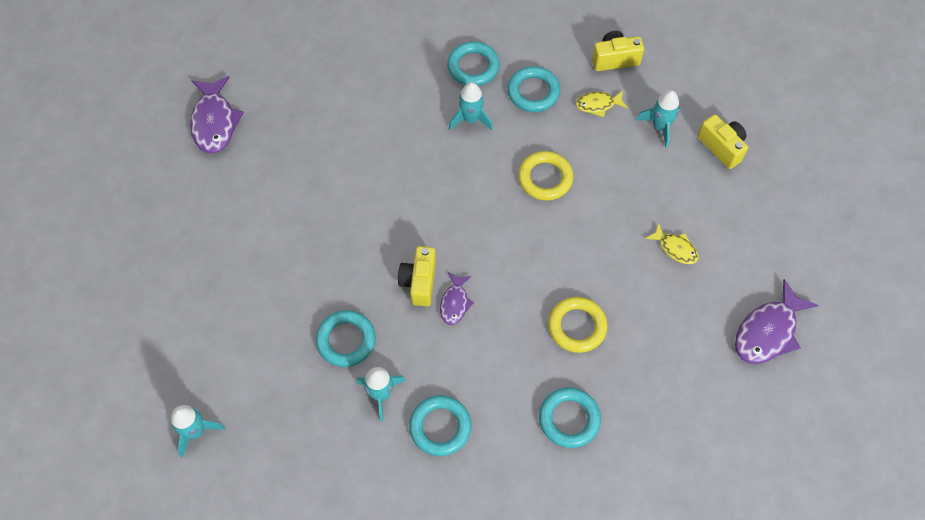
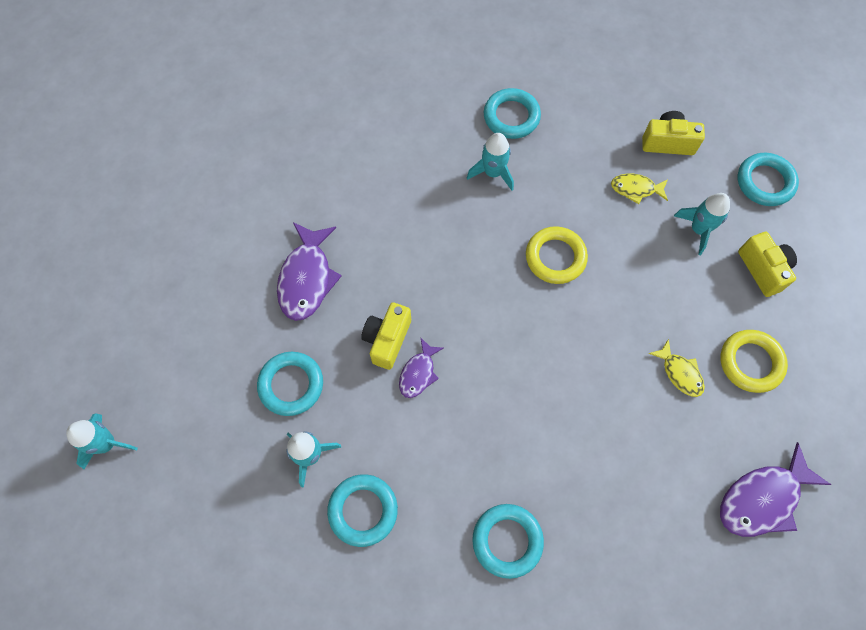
camera: 15 degrees right, 5 degrees up
purple fish [190,76,244,154] -> purple fish moved to [277,222,342,321]
turquoise ring [507,66,560,112] -> turquoise ring moved to [738,153,799,206]
yellow ring [548,297,608,353] -> yellow ring moved to [720,330,788,393]

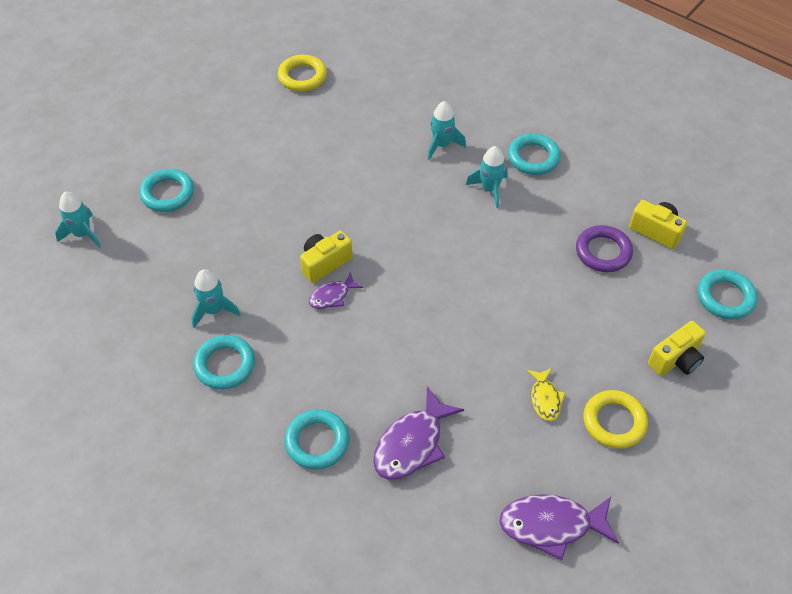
camera: 30 degrees right, 15 degrees down
turquoise ring [257,352,323,416] -> turquoise ring moved to [139,169,194,212]
purple fish [277,222,342,321] -> purple fish moved to [373,386,464,480]
yellow ring [526,226,588,284] -> yellow ring moved to [278,55,327,91]
yellow fish [611,174,668,204] -> purple ring [576,225,633,272]
turquoise rocket [674,193,730,255] -> turquoise rocket moved to [428,101,466,160]
yellow camera [738,232,797,297] -> yellow camera turned 45 degrees clockwise [648,321,706,376]

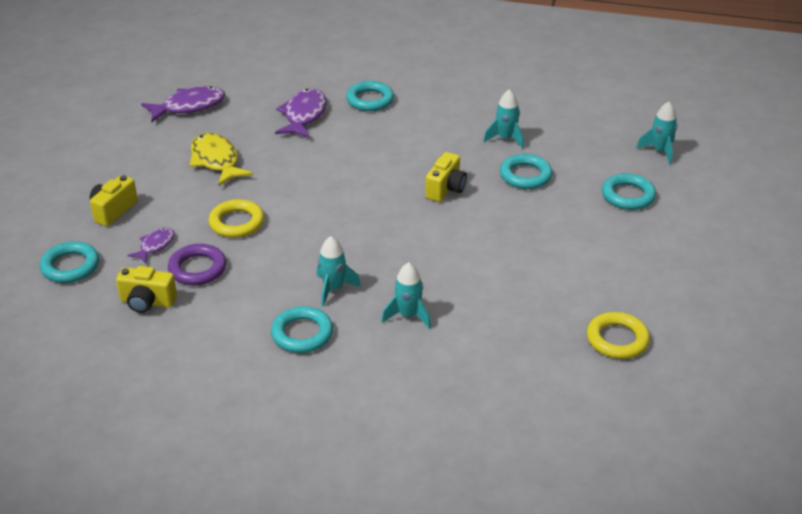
camera: 155 degrees right, 15 degrees down
turquoise ring [193,335,255,390] -> turquoise ring moved to [500,154,552,189]
purple fish [309,272,364,309] -> purple fish moved to [127,228,175,264]
yellow fish [527,368,565,421] -> yellow fish [190,133,253,186], size x1.77
yellow ring [583,390,648,449] -> yellow ring moved to [209,199,264,238]

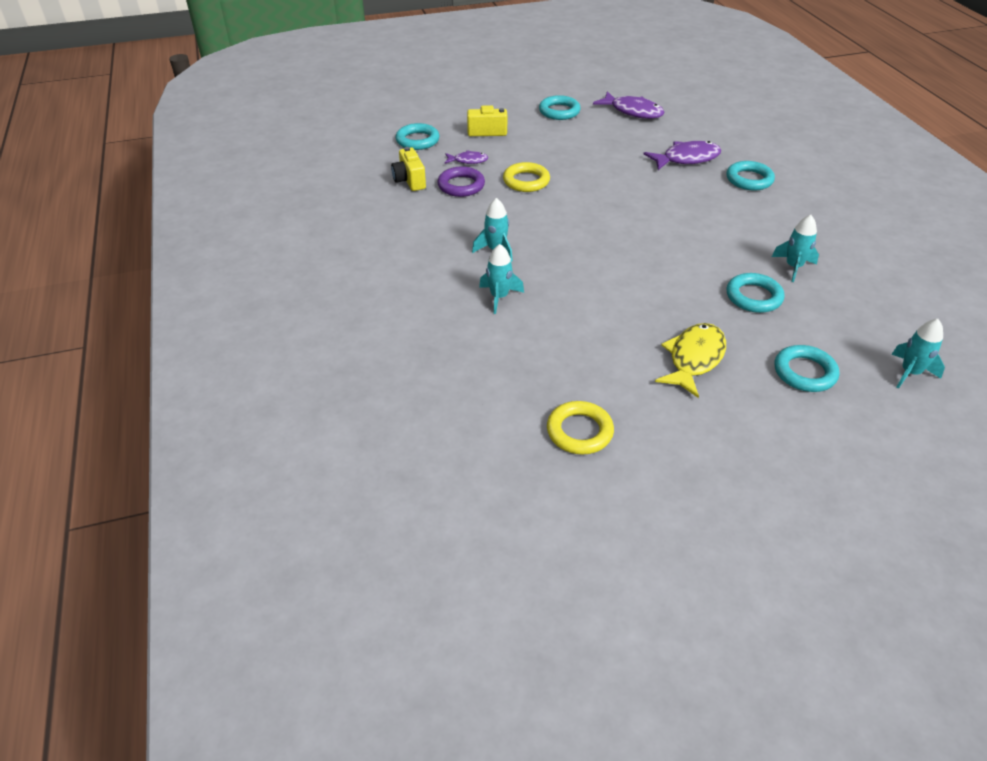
camera: 60 degrees right, 5 degrees up
yellow fish [190,133,253,186] -> yellow fish moved to [655,323,726,398]
turquoise ring [271,306,333,353] -> turquoise ring moved to [539,95,581,120]
yellow camera [425,152,467,202] -> none

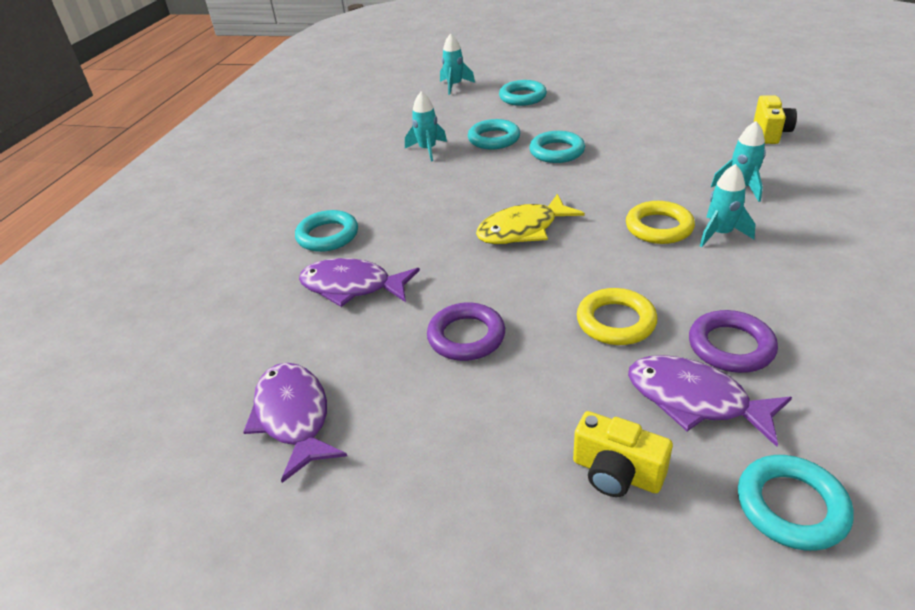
camera: 145 degrees left, 5 degrees down
yellow camera [391,147,426,191] -> yellow camera moved to [754,95,797,144]
purple fish [445,150,488,164] -> purple fish [628,355,792,447], size x1.77
turquoise ring [539,95,581,120] -> turquoise ring moved to [529,131,585,163]
yellow ring [547,401,614,454] -> yellow ring moved to [626,201,695,244]
yellow fish [655,323,726,398] -> yellow fish moved to [476,194,585,244]
none -> purple ring [427,303,505,361]

